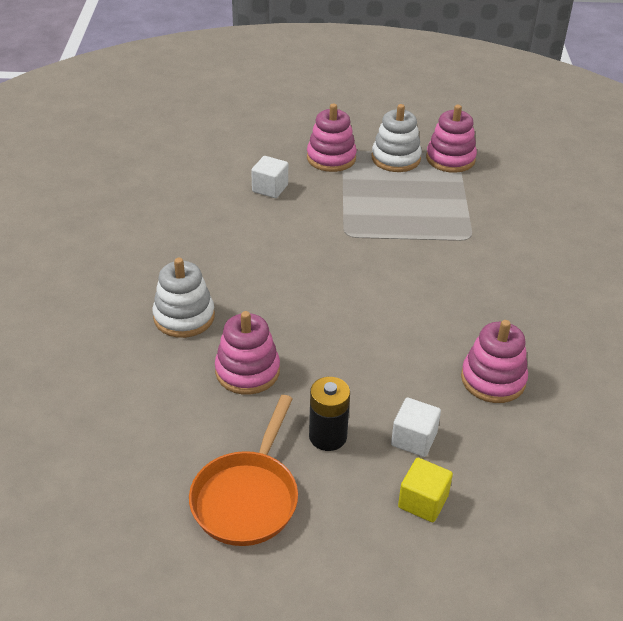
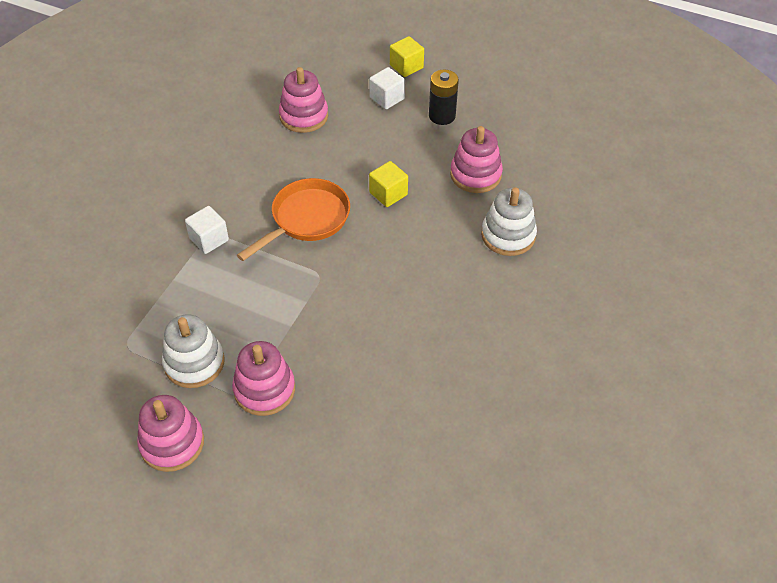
camera: 155 degrees left, 10 degrees up
orange pan [189,395,298,546] -> orange pan moved to [237,178,350,261]
white cube [251,156,288,198] -> white cube moved to [185,206,229,254]
pink stacking toy [426,105,477,173] -> pink stacking toy moved to [137,395,204,472]
none -> yellow cube [369,161,408,207]

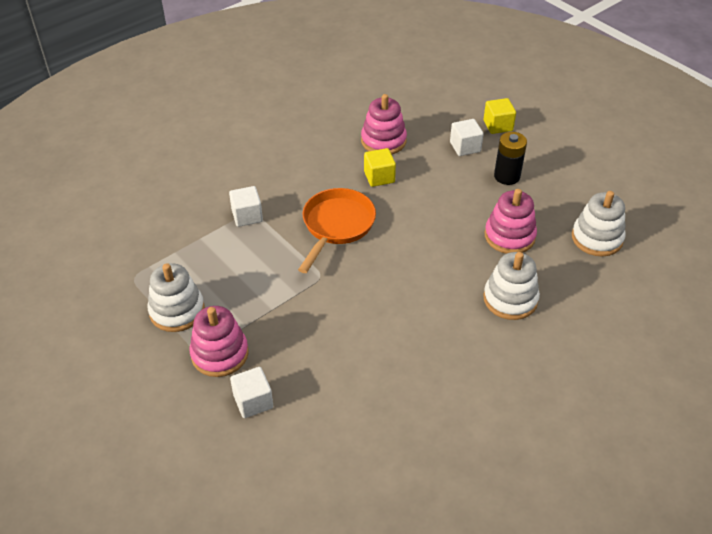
camera: 25 degrees right, 5 degrees down
pink stacking toy [137,395,204,472] -> none
orange pan [237,178,350,261] -> orange pan turned 45 degrees counterclockwise [298,188,376,273]
yellow cube [369,161,408,207] -> yellow cube moved to [364,148,396,187]
none -> white cube [230,367,273,418]
none -> white stacking toy [572,191,626,256]

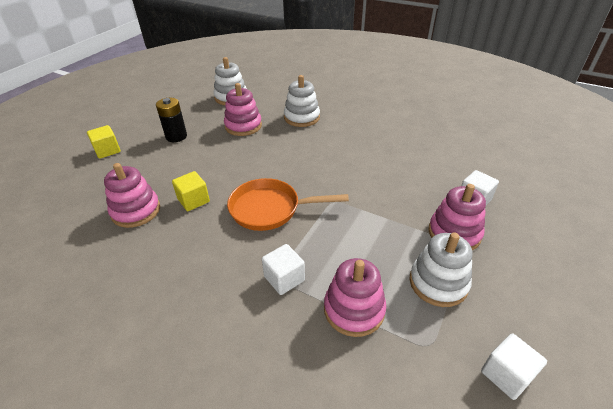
camera: 110 degrees left, 5 degrees down
white cube [450,119,484,156] -> white cube moved to [481,333,547,400]
none -> pink stacking toy [324,258,386,337]

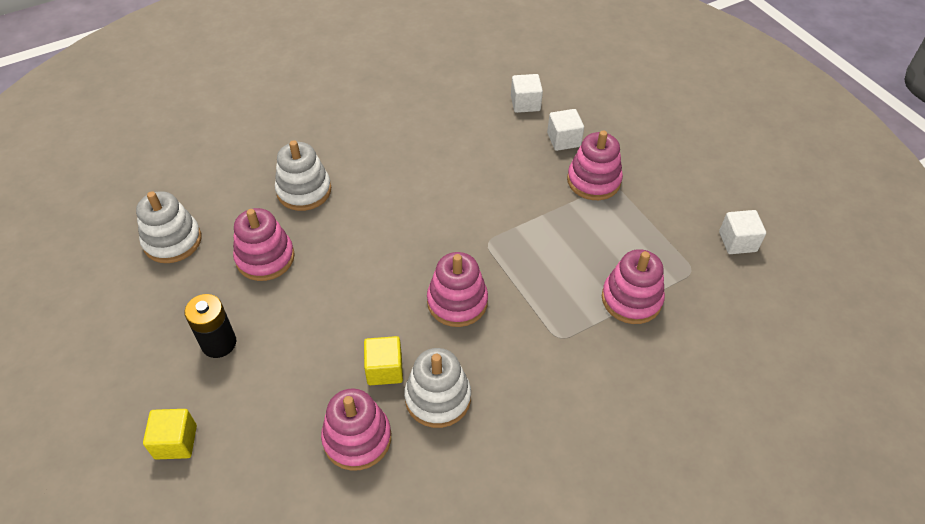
camera: 60 degrees left, 10 degrees up
orange pan [227,178,349,231] -> pink stacking toy [427,252,488,327]
white cube [262,244,305,295] -> white cube moved to [511,74,543,113]
white stacking toy [410,232,472,307] -> white stacking toy moved to [404,348,471,428]

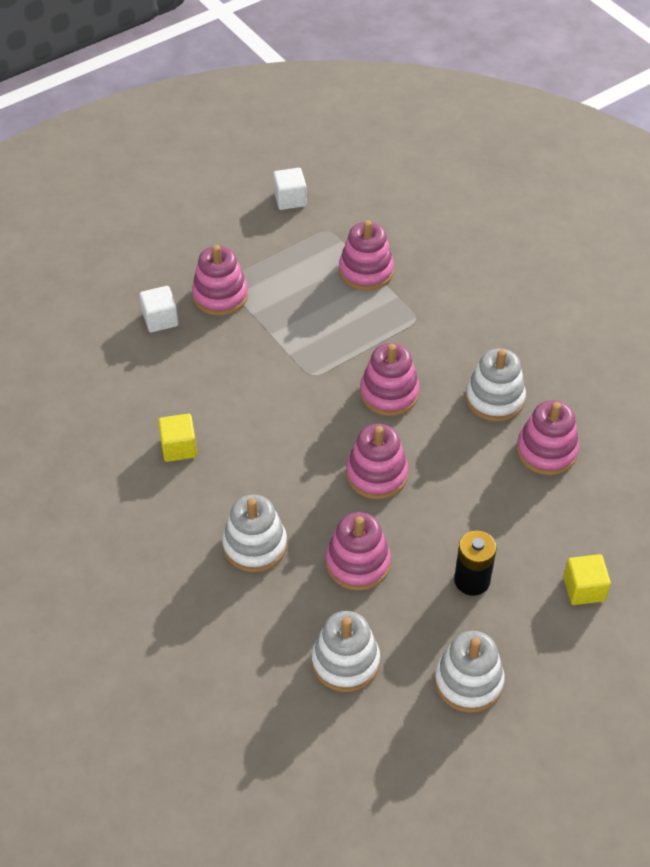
camera: 95 degrees left, 0 degrees up
yellow cube [364,336,403,385] -> yellow cube moved to [158,414,197,462]
white cube [511,74,543,113] -> none
none -> pink stacking toy [346,424,408,499]
none -> white stacking toy [434,631,504,713]

